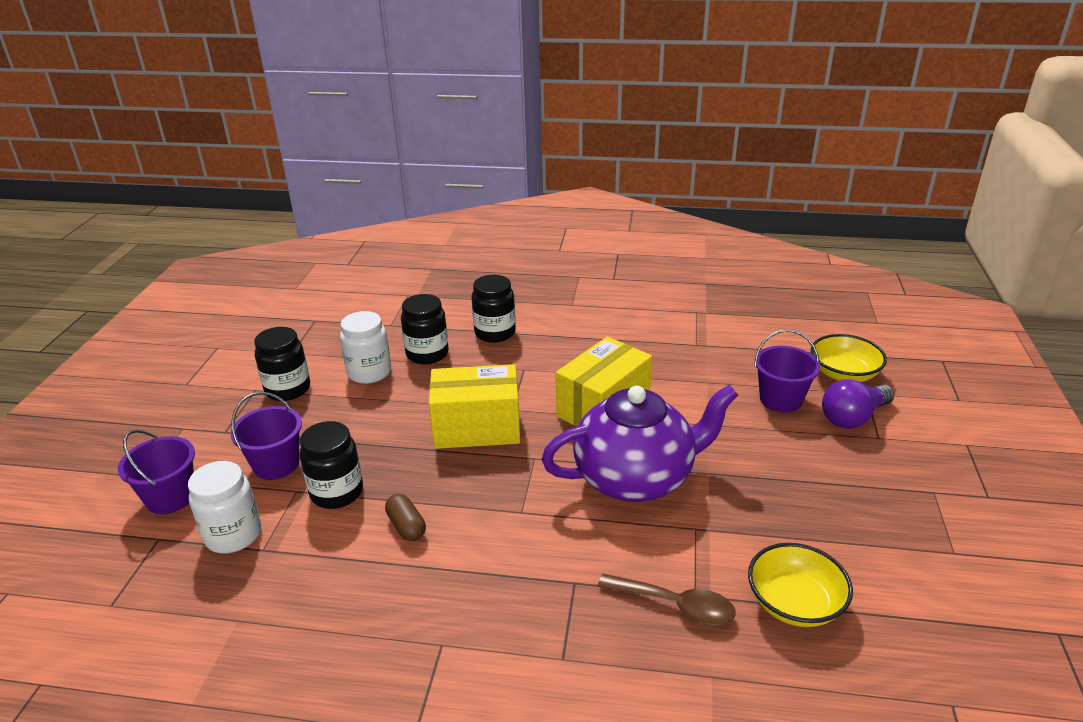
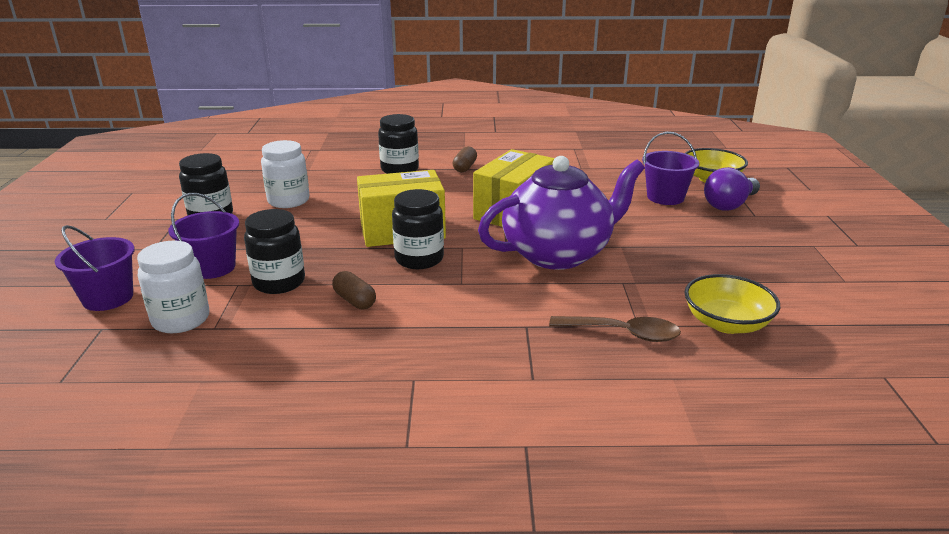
camera: 10 degrees left, 5 degrees down
black jar [401,294,449,364] -> black jar moved to [392,189,444,269]
none -> brown capsule [453,146,477,172]

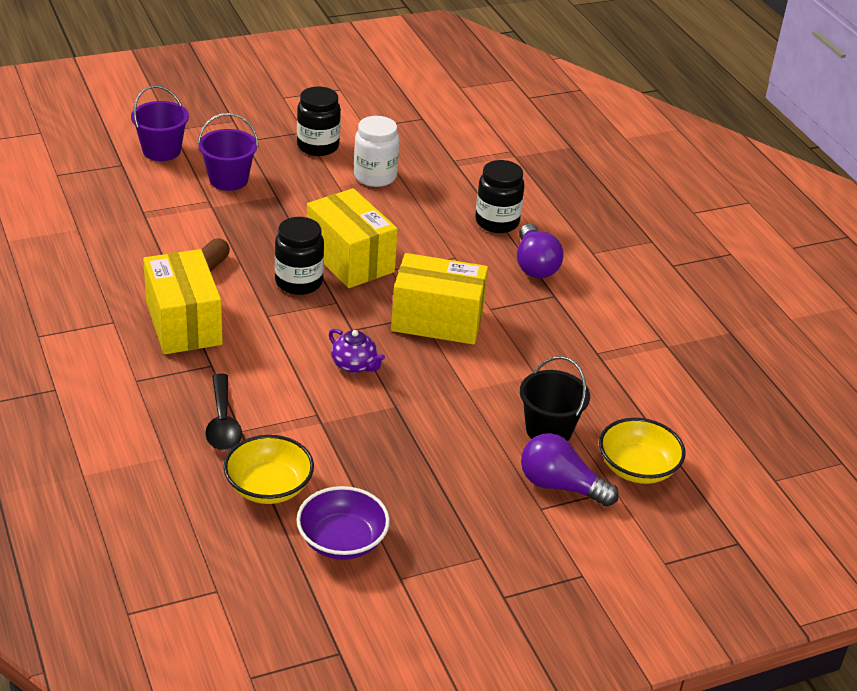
camera: 65 degrees right, 10 degrees up
white jar [137,241,209,333] -> none
black jar [244,209,305,294] -> none
brown capsule [453,146,477,172] -> purple light bulb [517,224,564,278]
purple teapot [478,156,645,270] -> purple teapot [329,329,385,373], size x0.40
brown spoon [549,316,681,342] -> black spoon [205,373,242,450]
purple bucket [642,132,699,205] -> black bucket [520,356,590,441]
none -> yellow box [143,249,223,354]
none -> purple bowl [296,486,390,560]

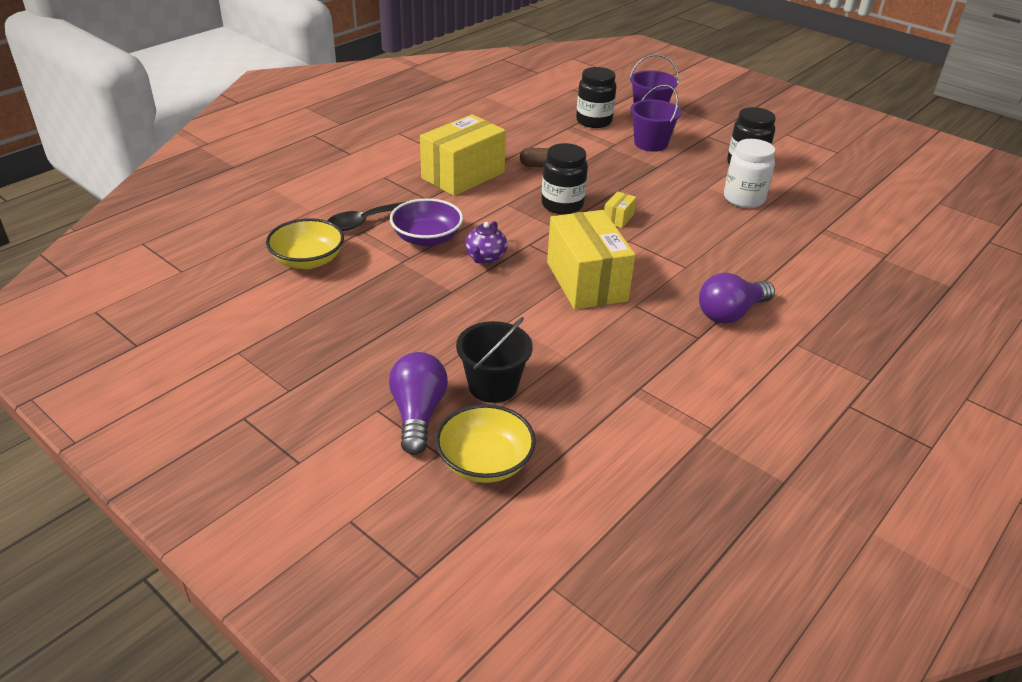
camera: 65 degrees right, 0 degrees up
purple bowl [296,486,390,560] -> purple bowl moved to [390,198,463,246]
yellow box [307,188,398,288] -> yellow box [604,191,636,228], size x0.41
black jar [475,160,525,233] -> black jar moved to [576,67,616,128]

